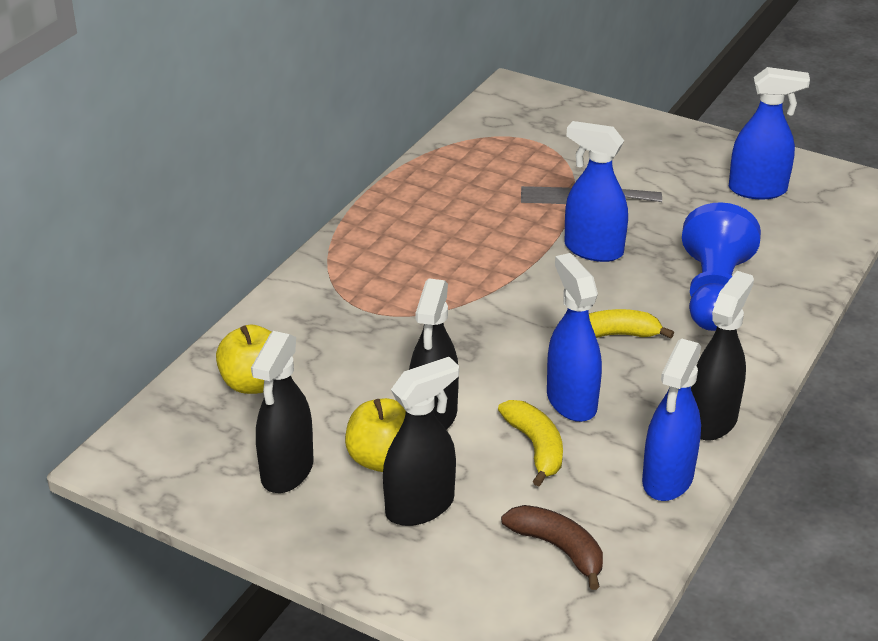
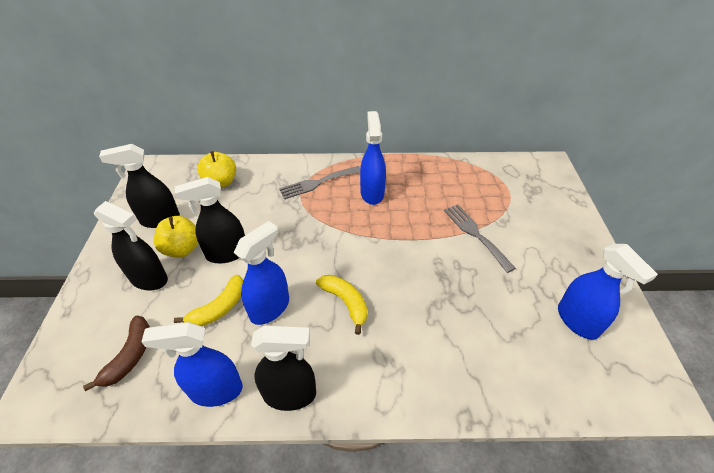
camera: 60 degrees right, 10 degrees up
blue spray bottle [565,121,628,262] -> blue spray bottle moved to [360,111,386,205]
blue pawn [682,202,761,331] -> none
none -> grey fork [279,166,360,199]

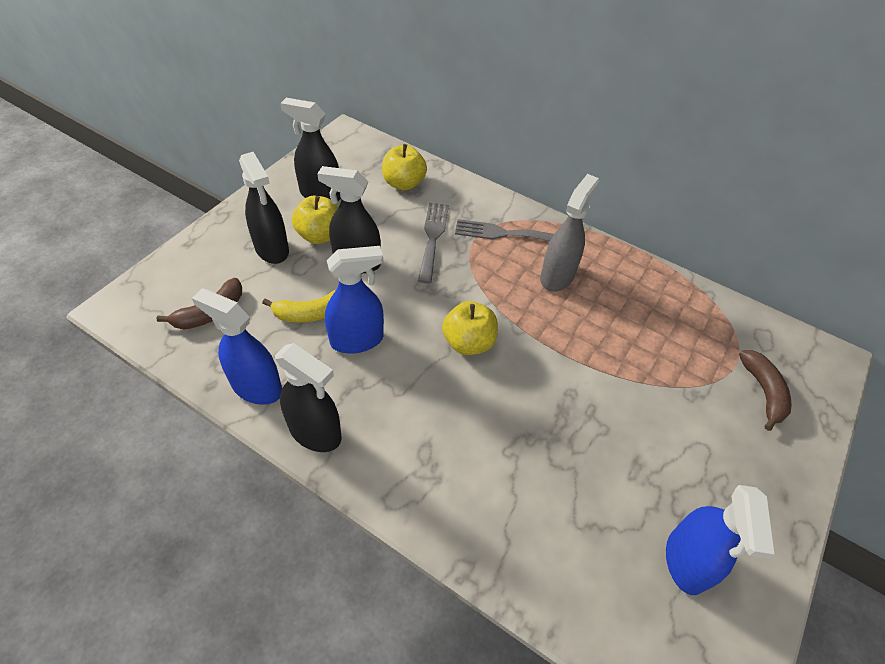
camera: 30 degrees right, 5 degrees up
yellow banana [316,275,368,335] -> none
blue spray bottle [360,111,386,205] -> grey spray bottle [540,174,599,292]
grey fork [444,204,516,273] -> grey fork moved to [418,203,449,283]
none -> yellow apple [442,301,498,355]
none -> brown banana [739,350,792,431]

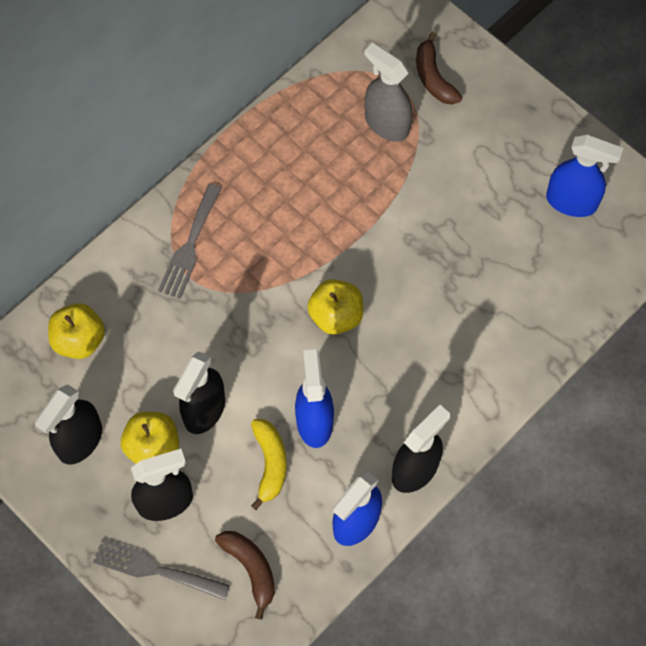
camera: 75 degrees left, 15 degrees up
grey fork [418,203,449,283] -> grey fork moved to [93,538,230,600]
grey spray bottle [540,174,599,292] -> grey spray bottle moved to [364,43,412,142]
brown banana [739,350,792,431] -> brown banana turned 120 degrees counterclockwise [416,32,463,104]

